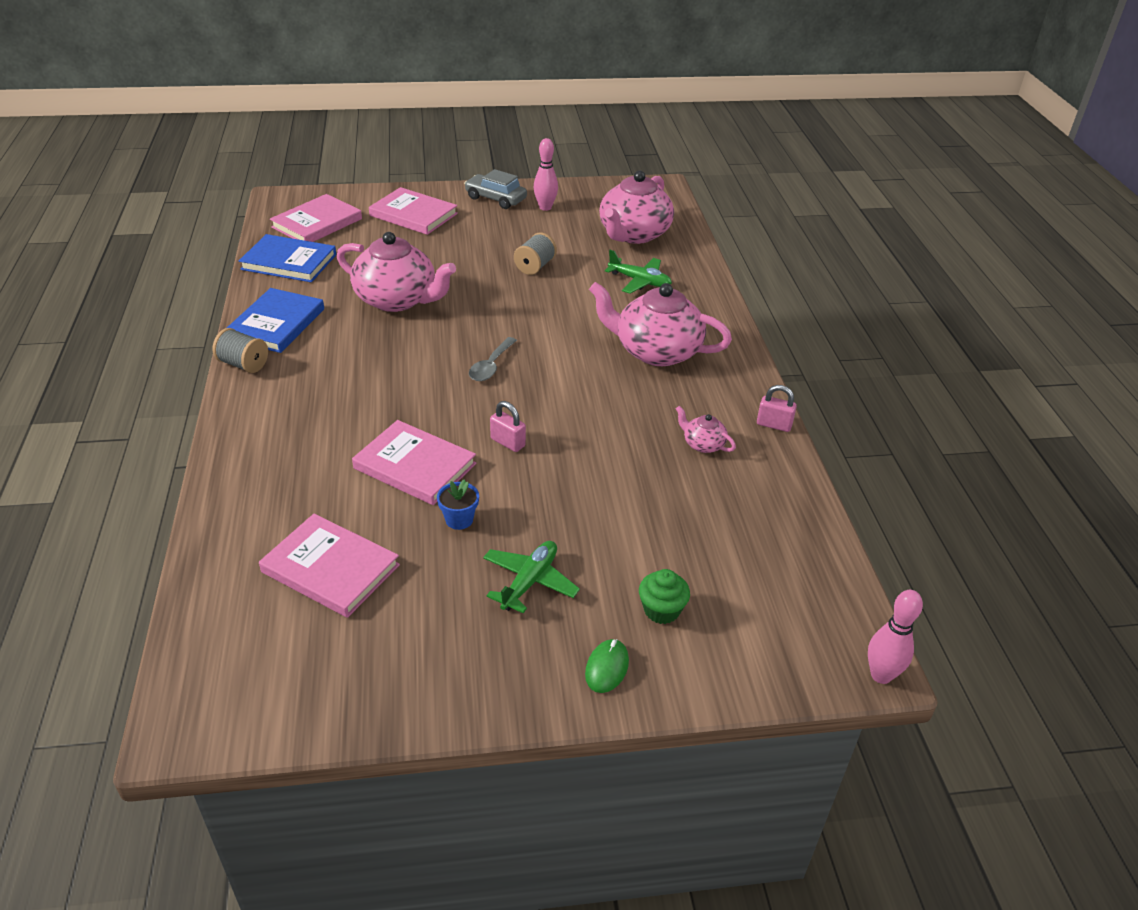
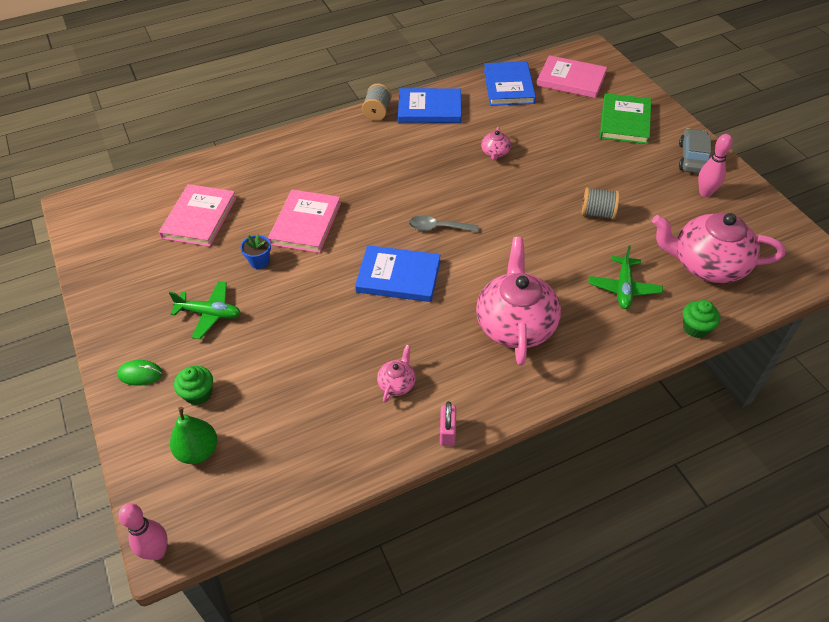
camera: 75 degrees right, 10 degrees up
pink teapot [337,232,456,312] -> pink teapot [481,127,511,160], size x0.44
pink book [369,187,458,235] -> green book [600,93,651,144]
pink padlock [490,401,526,452] -> none
none -> green pear [170,407,217,464]
none -> blue book [355,245,441,302]
none -> green cupcake [683,300,720,338]

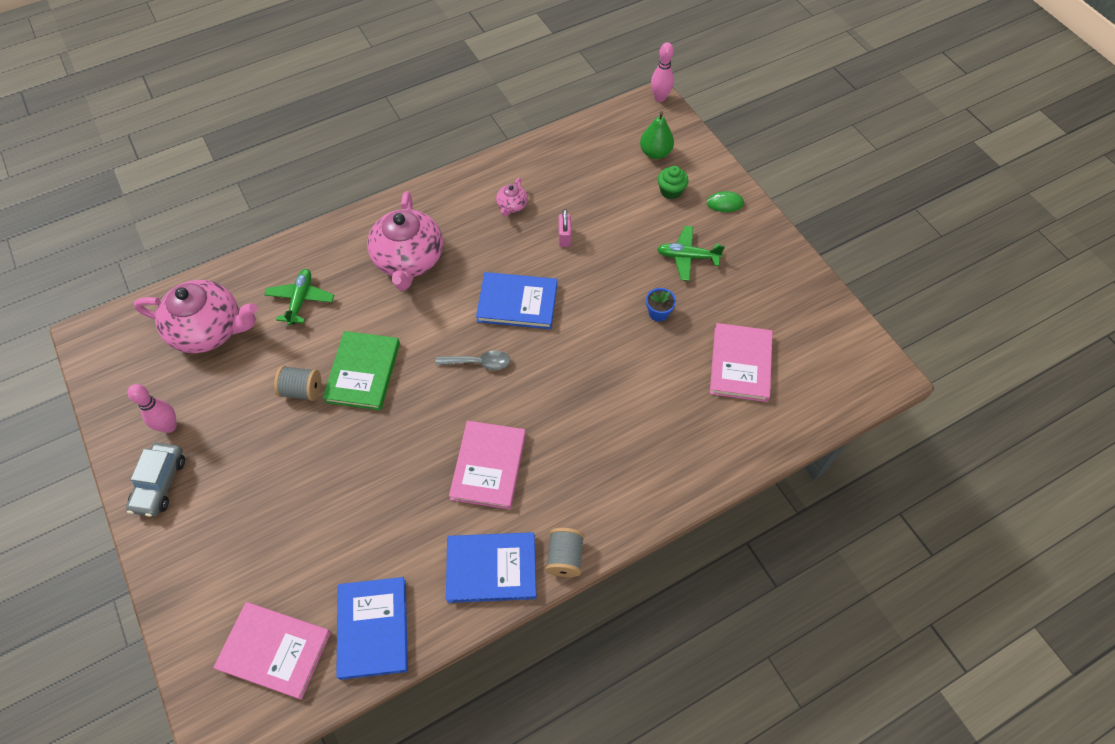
camera: 175 degrees right, 10 degrees up
pink book [268,190,341,253] -> pink book moved to [449,421,526,510]
pink padlock [440,401,456,446] -> pink padlock moved to [558,209,571,247]
pink teapot [481,127,511,160] -> none
green book [600,93,651,144] -> green book moved to [323,331,400,410]
green cupcake [683,300,720,338] -> none

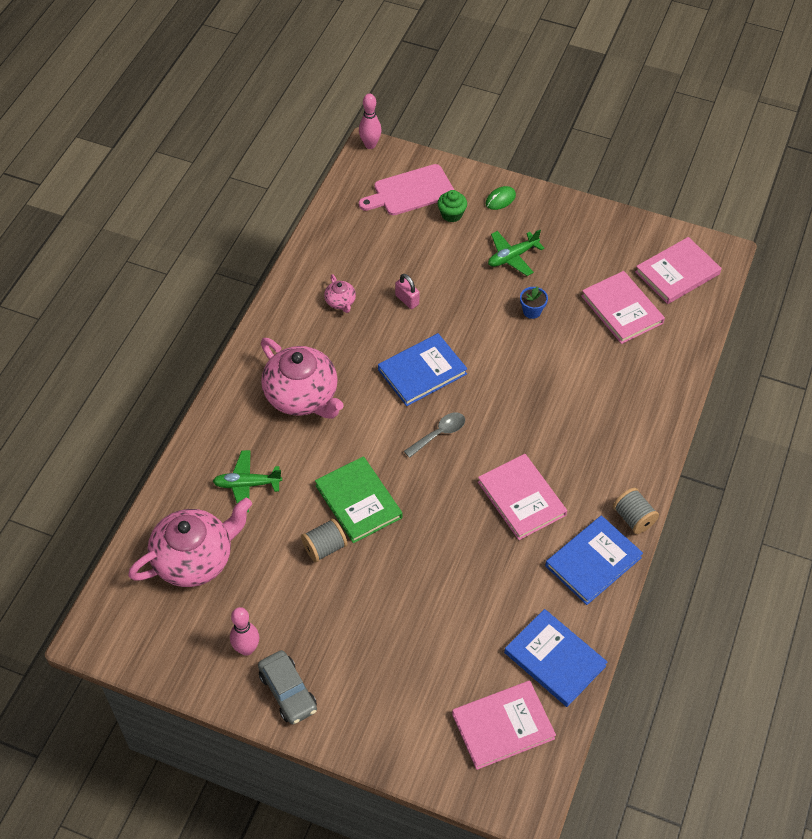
camera: 40 degrees left, 5 degrees down
green plane [264,269,334,325] -> green plane turned 60 degrees counterclockwise [213,450,282,512]
green pear [640,111,674,159] -> pink cutting board [359,164,454,215]
none -> pink book [635,237,722,304]

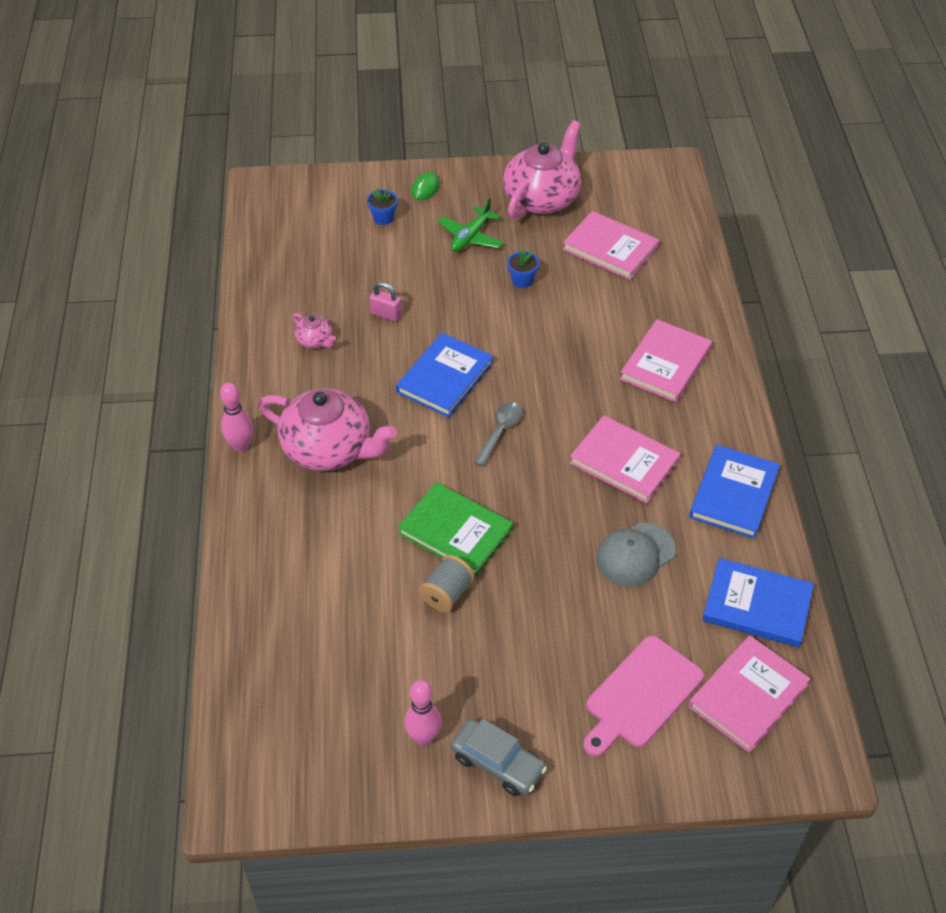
camera: 25 degrees left, 5 degrees down
pink teapot [128,497,252,587] -> pink teapot moved to [503,120,581,218]
green plane [213,450,282,512] -> none
pink bowling pin [359,94,381,149] -> pink bowling pin moved to [220,382,253,452]
pink cutting board [359,164,454,215] -> pink cutting board moved to [583,636,704,757]
green cupcake [437,190,467,222] -> blue flower pot [367,188,397,225]
grey spool [613,488,659,534] -> none
pink book [635,237,722,304] -> pink book moved to [620,319,712,402]
none -> grey cap [596,523,676,587]

